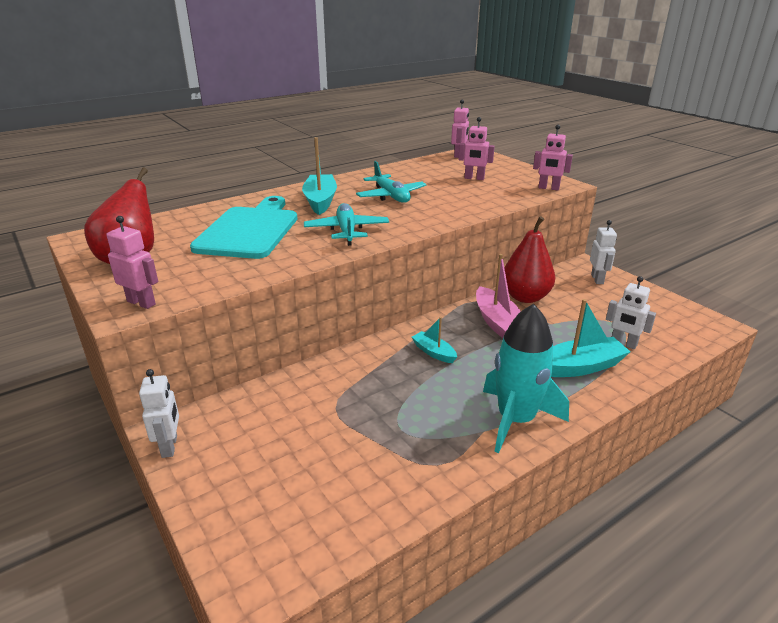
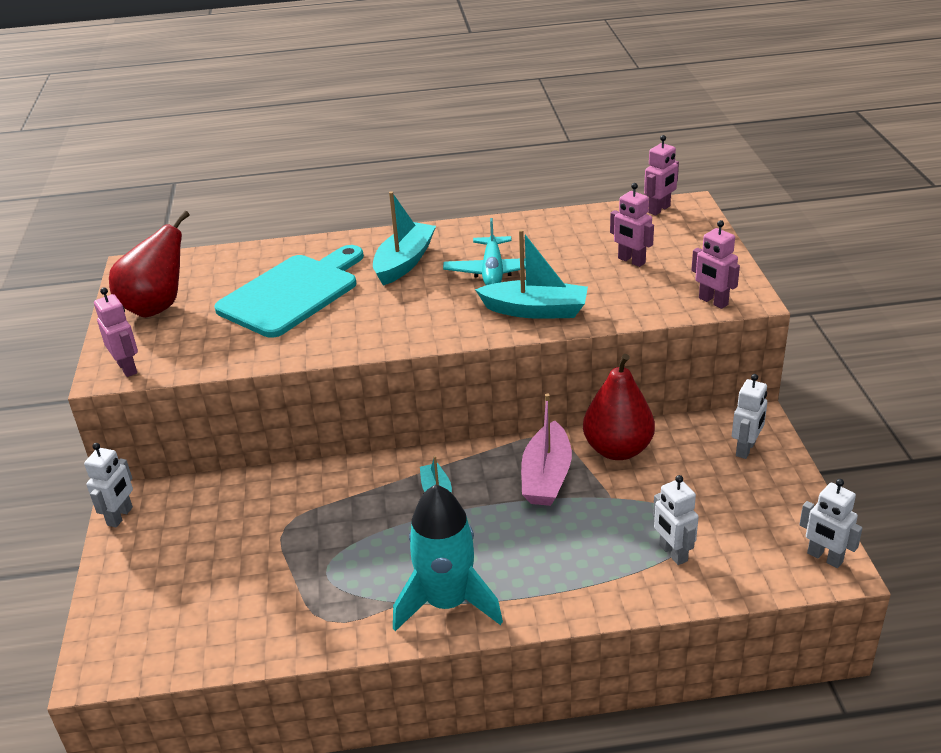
camera: 30 degrees right, 5 degrees up
turquoise plane [304,203,389,246] -> none
turquoise boat [551,299,630,377] -> turquoise boat moved to [475,229,588,319]
none -> white robot [799,479,863,568]

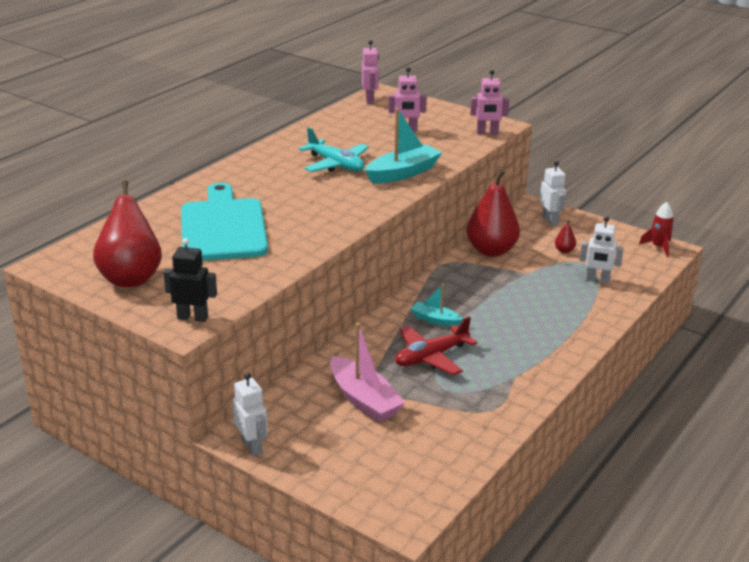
camera: 50 degrees left, 5 degrees down
pink robot [94,287,138,377] -> black robot [163,238,217,322]
turquoise boat [373,191,436,286] -> none
turquoise rocket [393,484,503,631] -> none
pink boat [521,393,572,506] -> pink boat moved to [330,323,405,422]
white robot [799,479,863,568] -> red rocket [639,202,674,257]
none -> red plane [395,316,477,375]
none -> red pear [555,220,576,253]

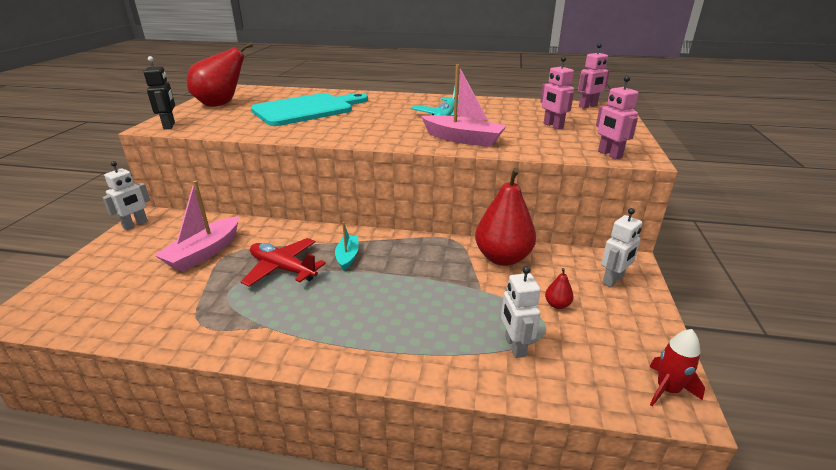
camera: 65 degrees right, 0 degrees up
turquoise boat [365,108,442,184] -> pink boat [421,64,506,147]

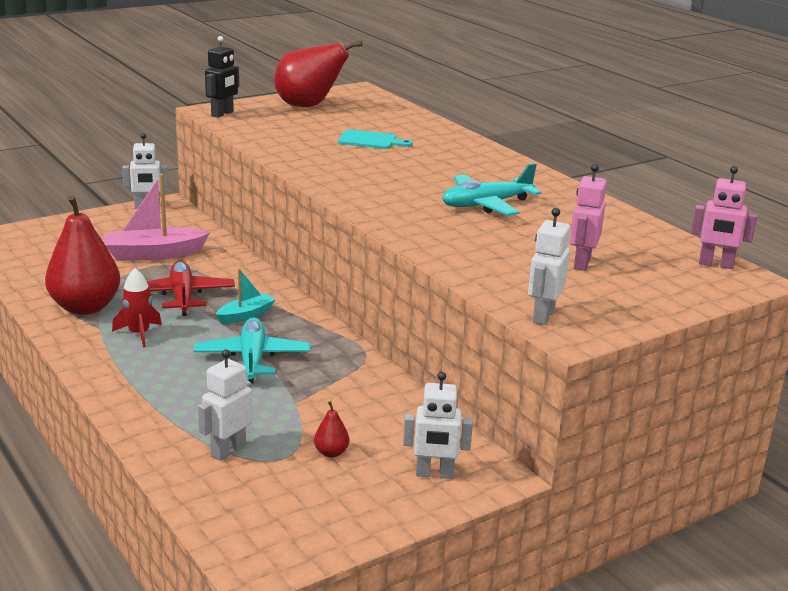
camera: 45 degrees right, 5 degrees down
turquoise cutting board [251,93,368,126] -> turquoise cutting board [338,129,413,149], size x0.46
pink boat [421,64,506,147] -> none
red pear [475,168,536,266] -> red pear moved to [45,195,120,315]
pink robot [596,76,639,159] -> white robot [528,208,570,325]
red rocket [650,329,705,406] -> red rocket moved to [112,268,162,347]
none -> turquoise plane [194,318,310,383]

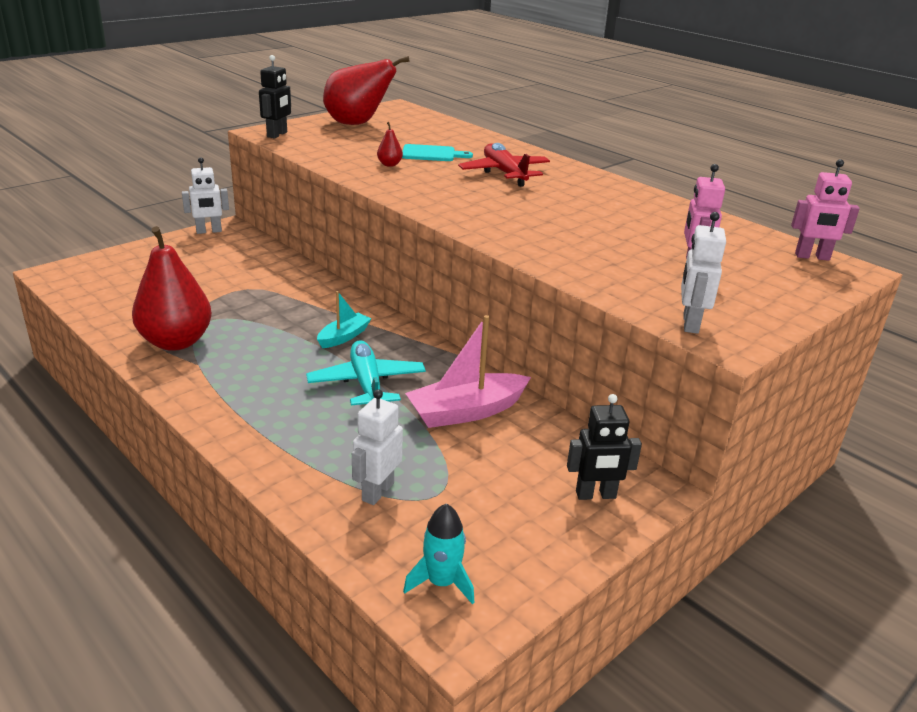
camera: 10 degrees left, 5 degrees up
pink boat [104,174,210,261] -> pink boat moved to [405,315,531,428]
red rocket [112,268,162,347] -> none
red plane [147,261,235,316] -> red plane moved to [458,143,550,187]
red pear [314,401,349,458] -> red pear moved to [377,122,403,167]
white robot [403,372,473,479] -> black robot [567,394,642,500]
turquoise plane [442,163,541,216] -> none
none -> turquoise rocket [403,503,474,604]

